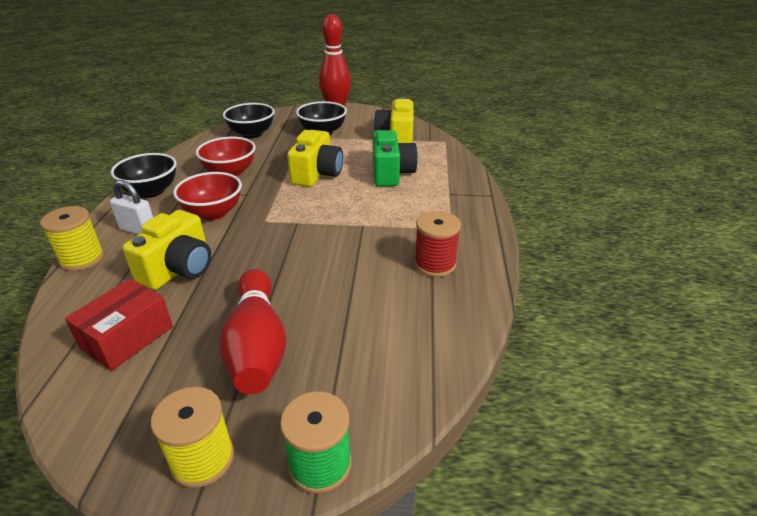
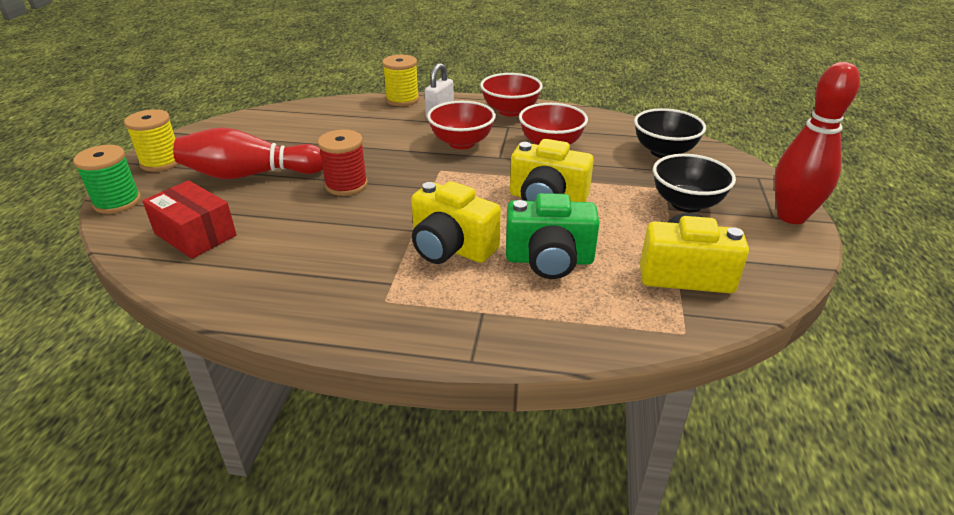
camera: 95 degrees right, 0 degrees up
red box [65,278,173,371] -> red box moved to [142,180,237,259]
black bowl [111,153,177,198] -> red bowl [480,73,543,117]
yellow camera [123,210,211,290] -> yellow camera moved to [411,181,501,264]
red spool [414,211,461,277] -> red spool moved to [318,130,368,196]

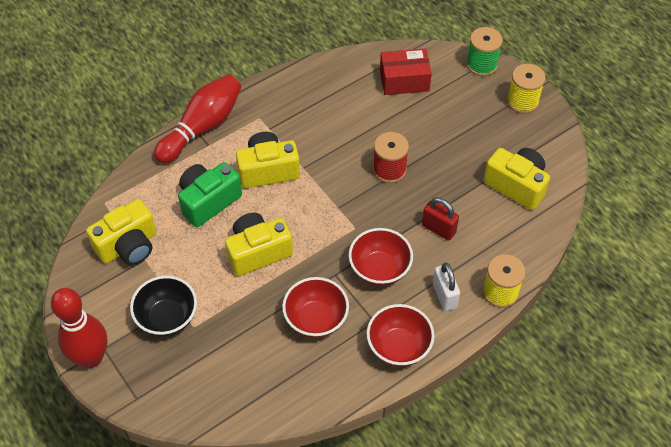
camera: 135 degrees right, 20 degrees up
red bowling pin [173,127,323,179] -> red bowling pin moved to [154,74,241,164]
black bowl [634,108,706,158] -> none
none -> red padlock [422,197,459,241]
none -> yellow camera [484,148,550,210]

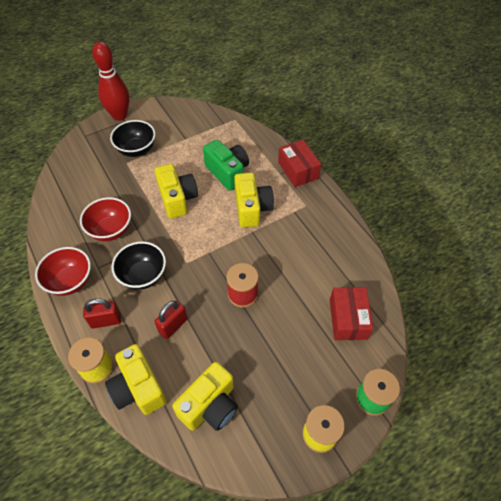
camera: 95 degrees right, 0 degrees up
yellow camera [86,199,156,265] -> yellow camera moved to [105,344,167,415]
red bowling pin [154,74,241,164] -> red box [278,140,321,187]
red bowl [349,228,413,286] -> black bowl [112,241,166,290]
white padlock [433,262,460,311] -> red padlock [83,299,121,329]

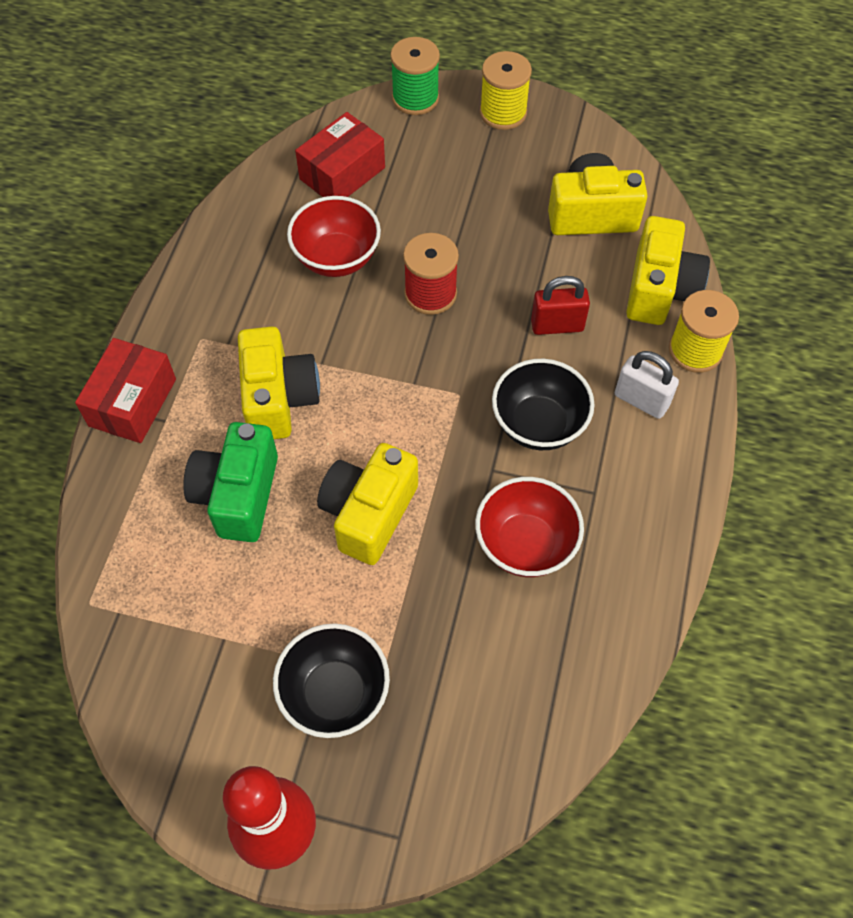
camera: 135 degrees left, 5 degrees up
red bowl [35,247,91,296] -> red bowl moved to [287,196,381,277]
red padlock [83,299,121,329] -> white padlock [615,351,679,419]
yellow camera [234,173,274,228] -> yellow camera turned 135 degrees clockwise [238,326,320,439]

